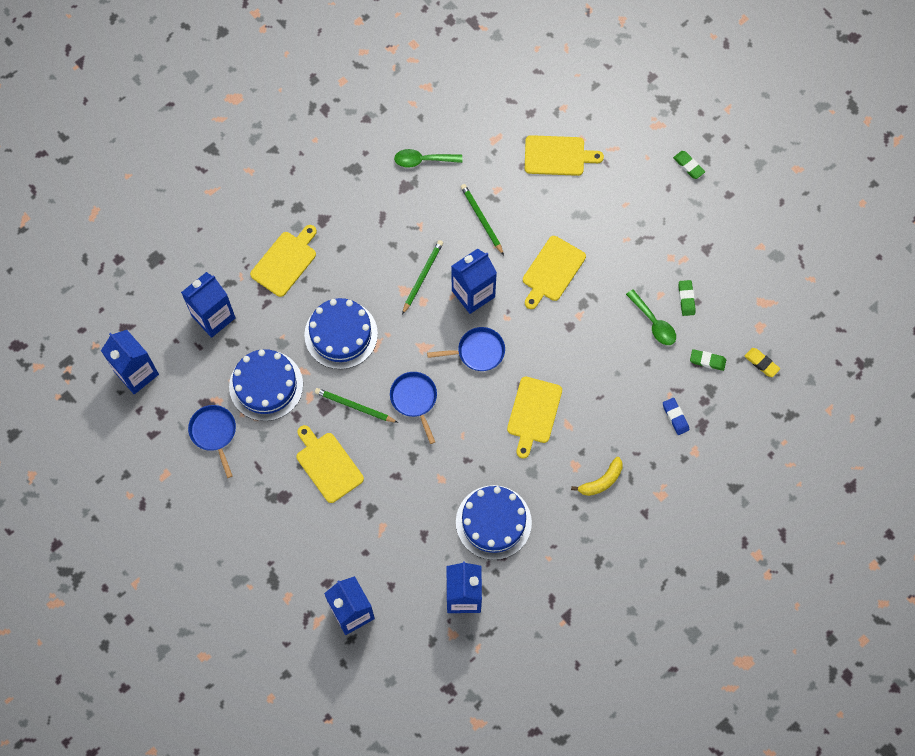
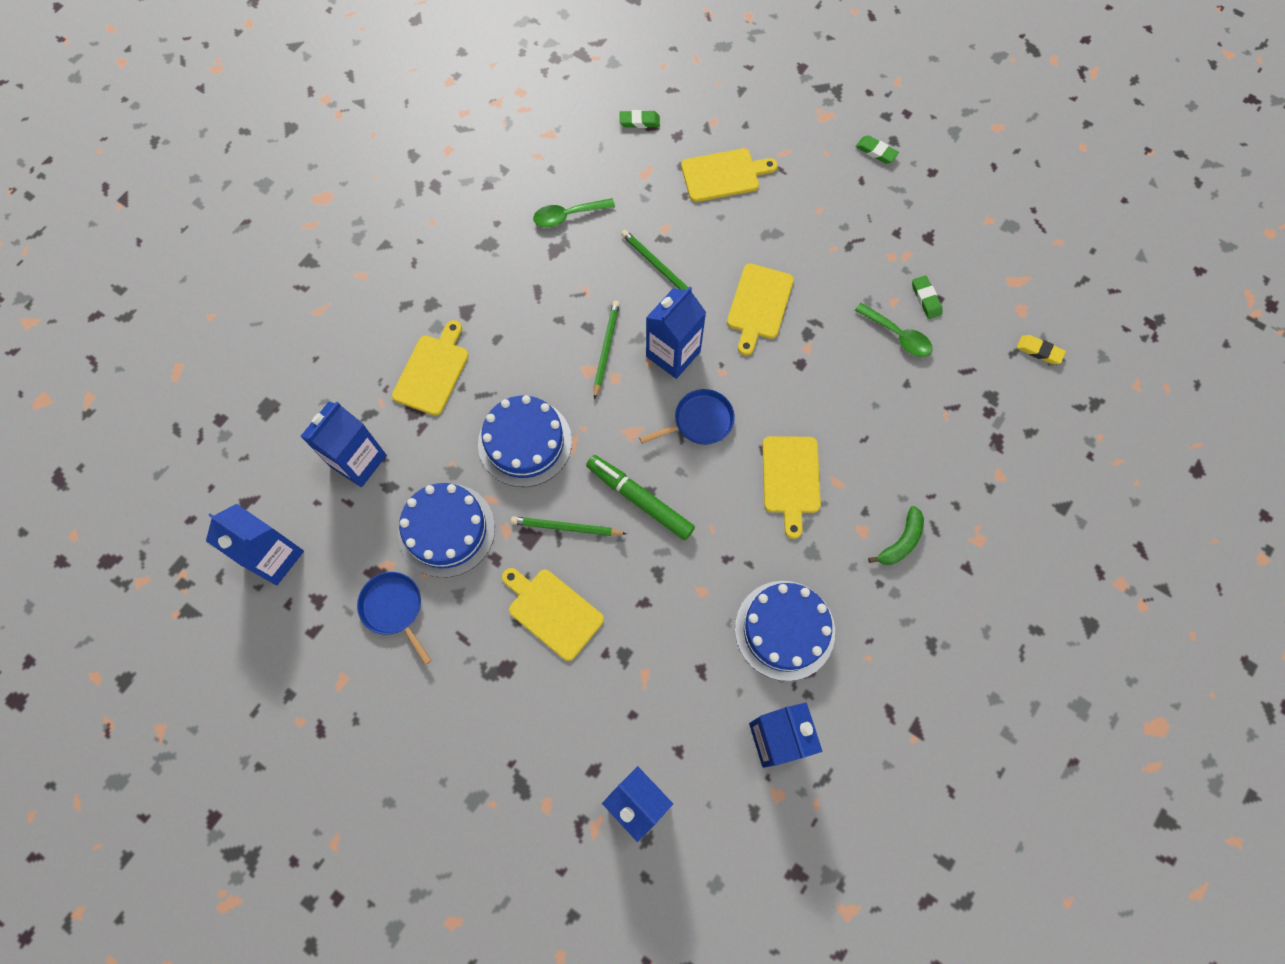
camera: 15 degrees left, 0 degrees up
blue pan [390,372,437,444] -> green marker [586,455,695,540]
yellow banana [571,457,623,496] -> green banana [868,506,924,565]
blue eraser [663,398,689,435] -> none
green eraser [690,349,726,371] -> green eraser moved to [619,110,660,128]

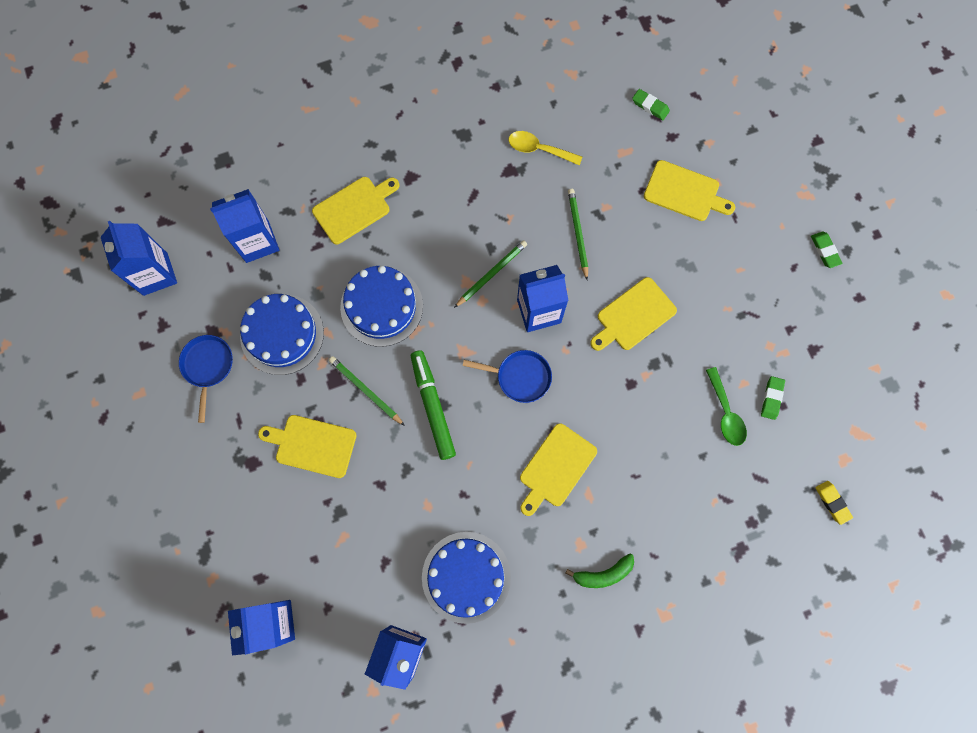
camera: 35 degrees right, 5 degrees up
yellow cutting board [502,568,604,661] -> yellow cutting board turned 60 degrees counterclockwise [258,415,356,478]
green spoon [533,198,615,227] -> yellow spoon [508,131,582,166]

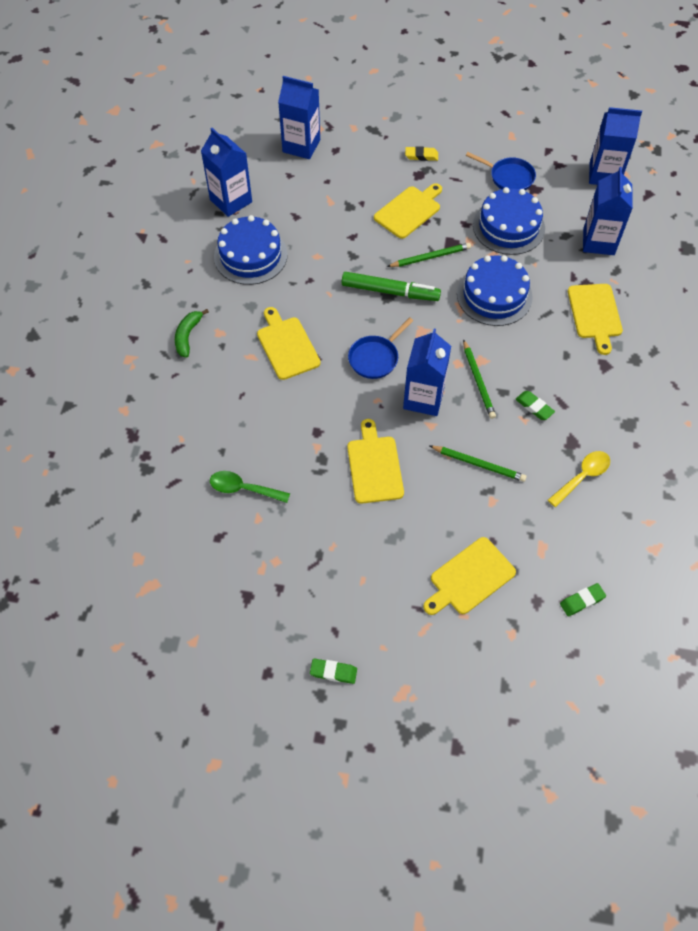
camera: 120 degrees right, 15 degrees down
green eraser [761,376,785,420] -> green eraser moved to [515,391,555,420]
yellow eraser [815,481,853,525] -> yellow eraser moved to [405,146,438,161]

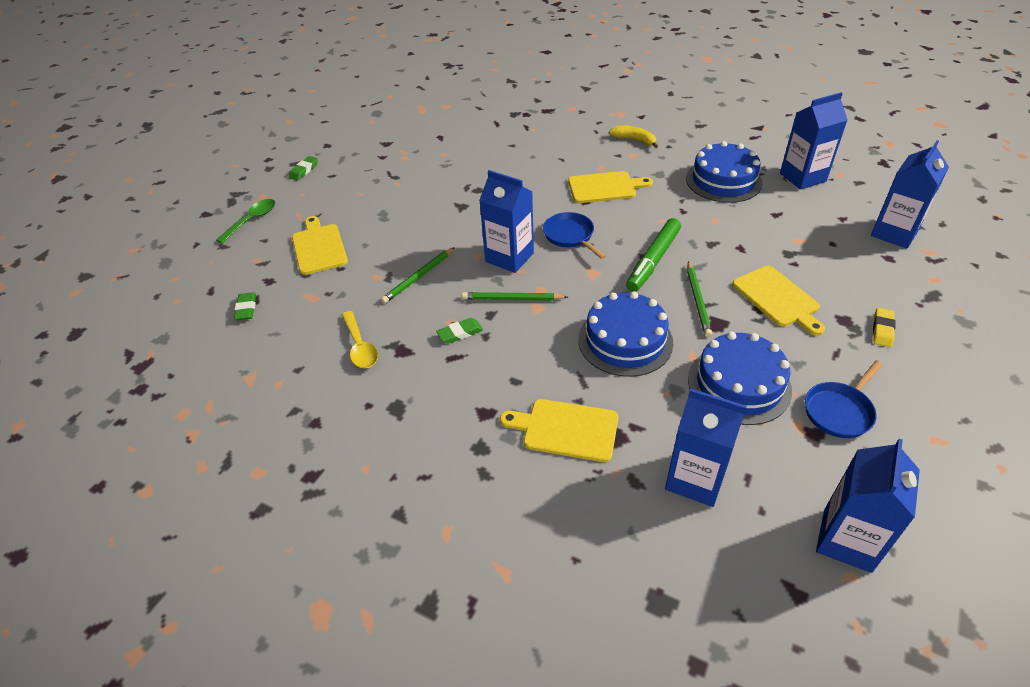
camera: 110 degrees right, 15 degrees down
green banana [175,309,209,358] -> yellow banana [609,125,658,148]
green spoon [210,471,290,503] -> green spoon moved to [216,199,275,244]
yellow cutting board [347,419,404,504] -> none

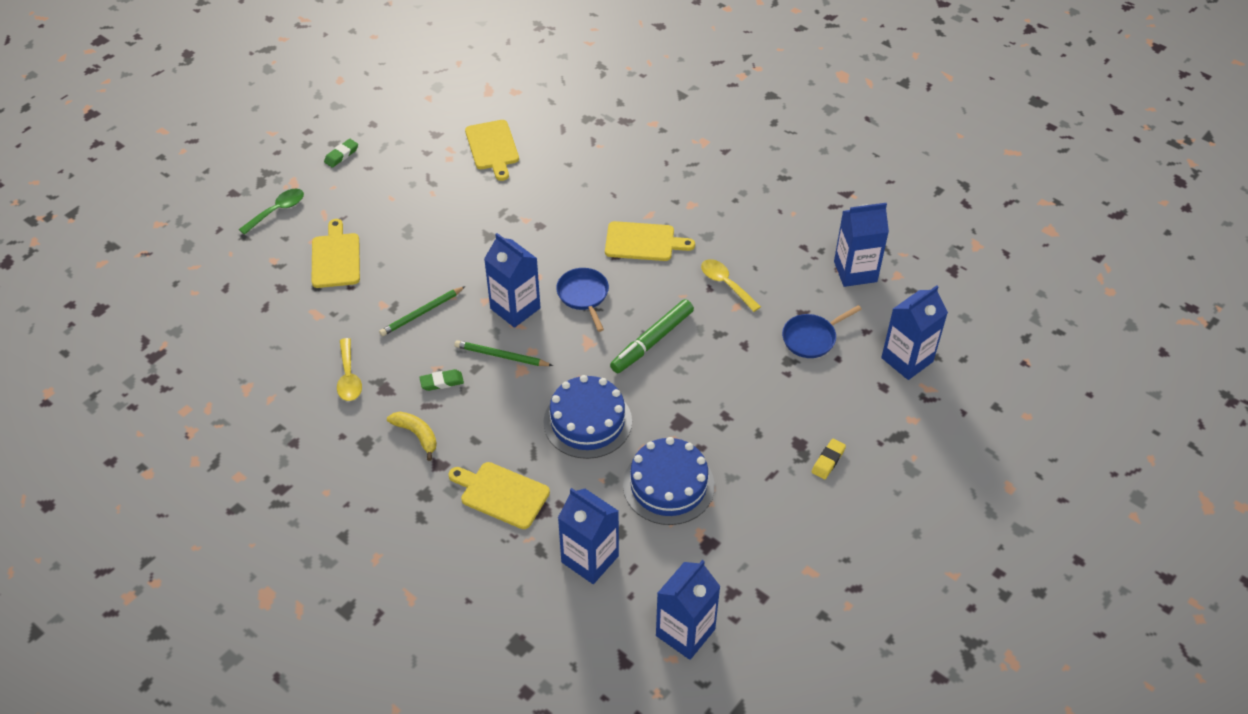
camera: 10 degrees right, 5 degrees up
green eraser [234,292,256,320] -> none
yellow banana [609,125,658,148] -> yellow banana moved to [387,412,437,461]
blue cake [686,141,763,203] -> none
green pencil [687,261,712,337] -> none
yellow cutting board [732,266,825,336] -> yellow cutting board moved to [465,120,519,181]
blue pan [805,360,883,438] -> blue pan moved to [782,305,862,358]
none -> yellow spoon [701,259,761,312]

